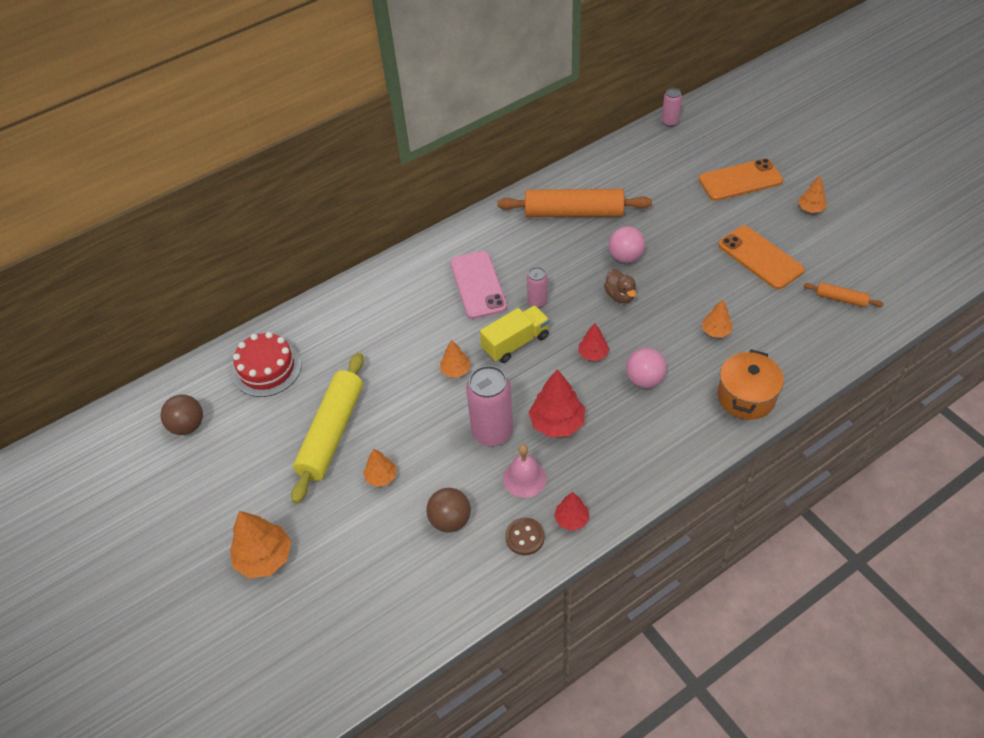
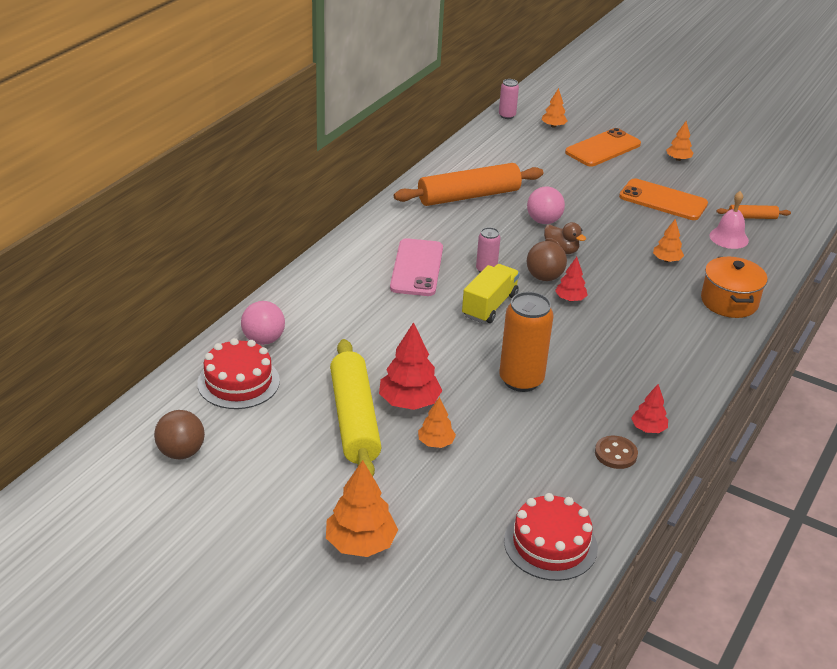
camera: 30 degrees left, 15 degrees down
brown ball [426,488,471,532] -> brown ball moved to [527,241,567,281]
orange tree [440,340,471,377] -> orange tree moved to [542,88,567,128]
pink phone [450,251,507,319] -> pink phone turned 45 degrees clockwise [390,238,443,296]
pink can [466,365,513,447] -> orange can [499,292,554,392]
pink bell [503,444,547,498] -> pink bell moved to [710,191,749,249]
red tree [529,369,585,437] -> red tree moved to [379,322,442,410]
pink ball [626,348,667,388] -> pink ball moved to [241,301,285,345]
none -> red cake [504,493,598,581]

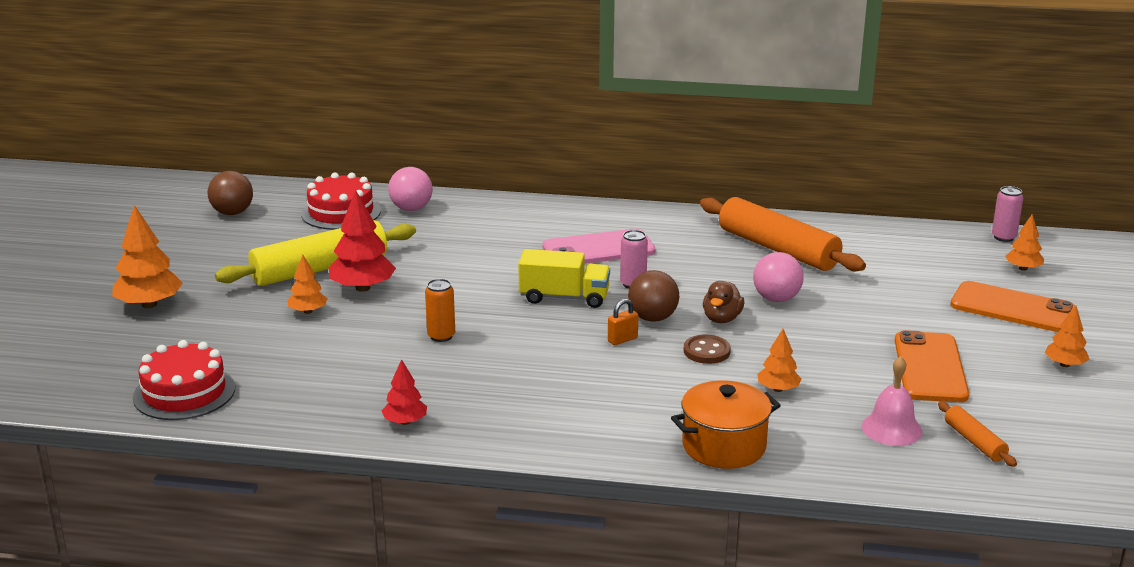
camera: 70 degrees right, 10 degrees down
orange can [499,292,554,392] -> orange can [425,279,455,342], size x0.53
red tree [555,257,588,301] -> orange padlock [608,299,638,345]
brown button [595,436,638,469] -> brown button moved to [684,335,731,364]

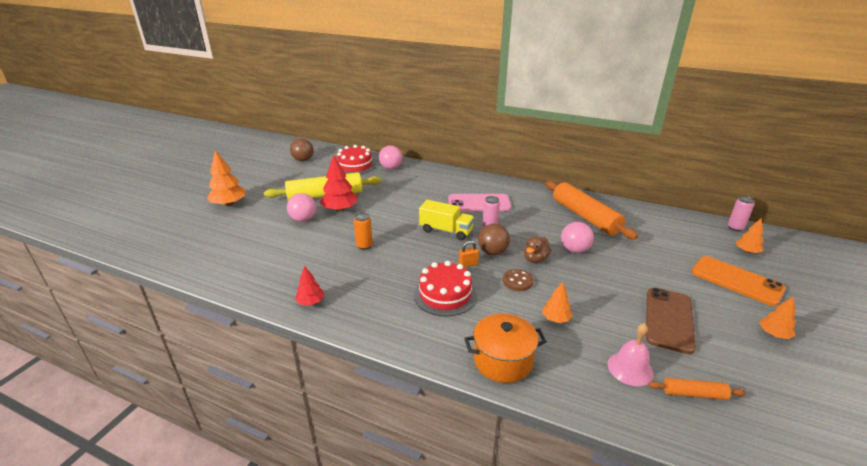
camera: 15 degrees right, 5 degrees up
red cake [133,340,235,420] -> red cake moved to [414,261,477,316]
orange tree [287,255,327,314] -> pink ball [287,193,316,222]
orange phone [895,330,969,402] -> brown phone [646,288,696,354]
orange rolling pin [938,402,1017,467] -> orange rolling pin turned 75 degrees counterclockwise [648,378,746,400]

